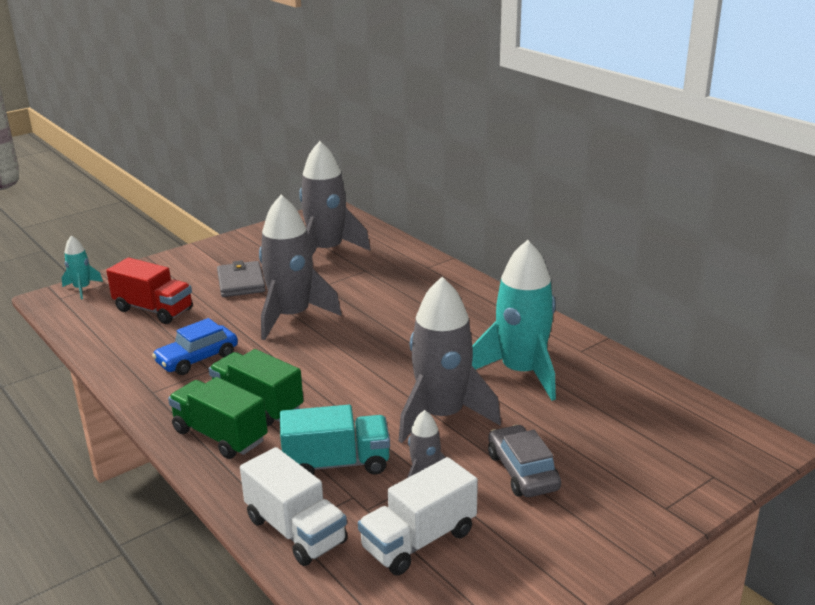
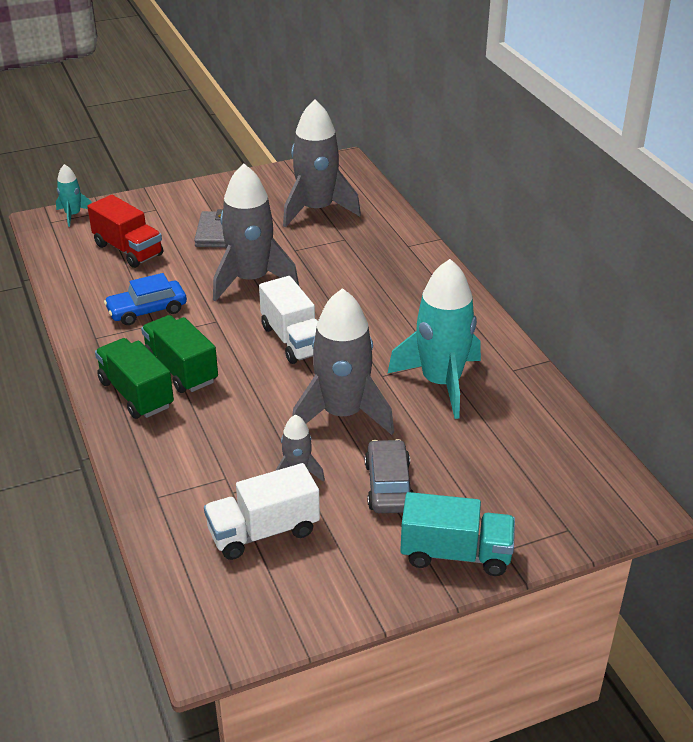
camera: 15 degrees right, 10 degrees up
white truck [240,447,348,566] -> white truck moved to [259,276,318,364]
turquoise truck [280,405,390,475] -> turquoise truck moved to [400,492,515,576]

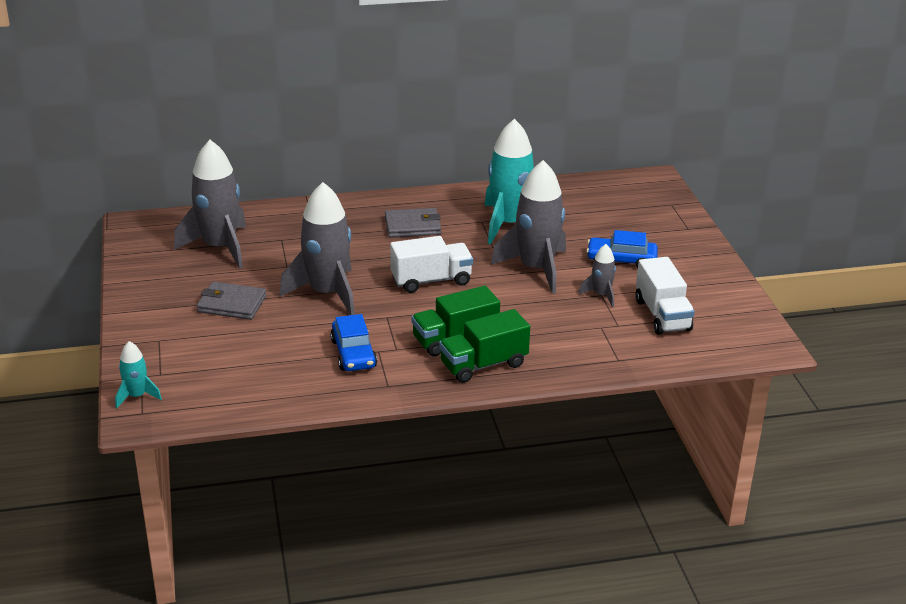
camera: 80 degrees left, 5 degrees down
red truck [87,195,163,268] -> none
grey car [365,439,414,513] -> blue car [586,230,658,268]
turquoise truck [400,492,515,576] -> none
none -> grey wallet [385,208,441,238]

